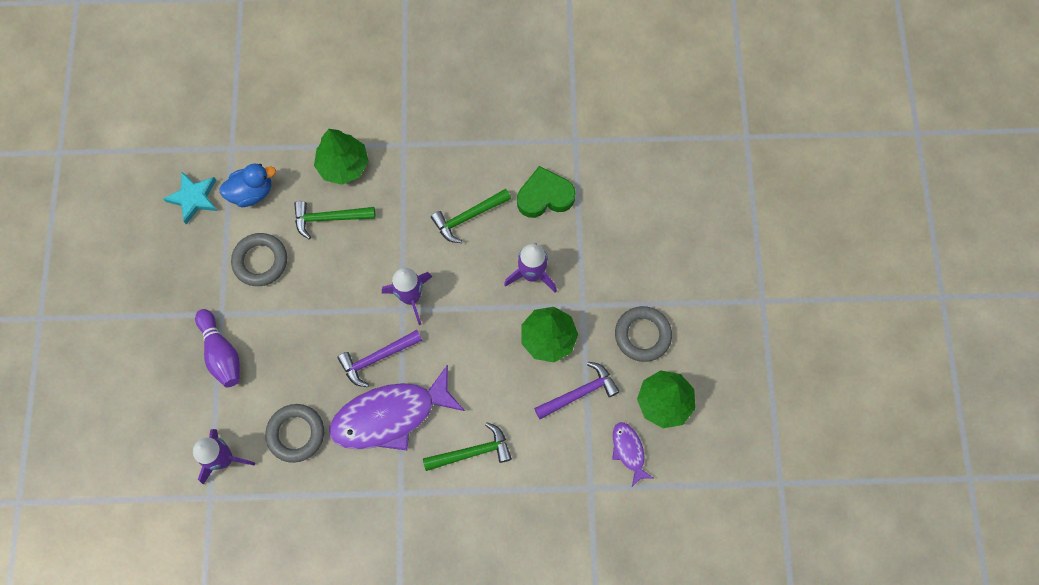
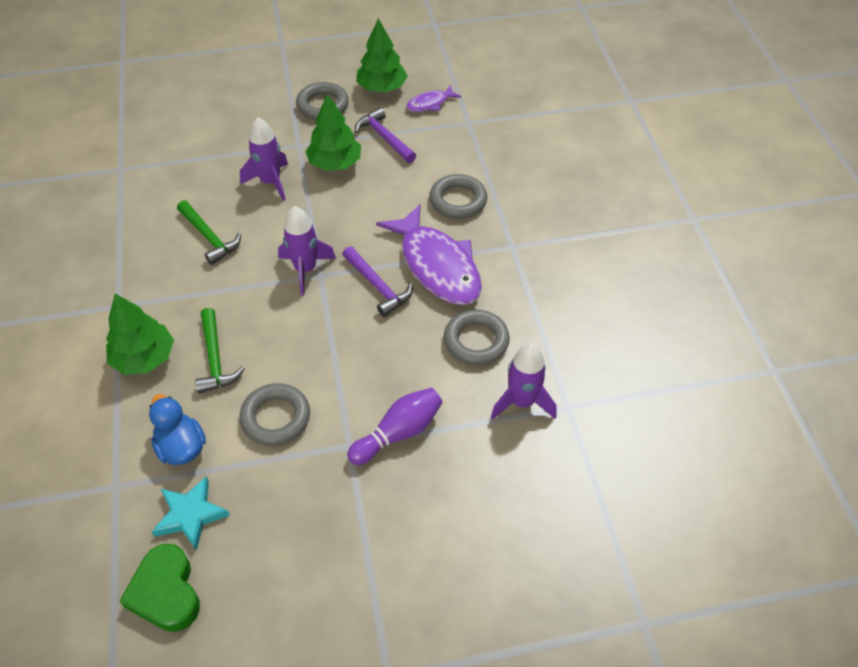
camera: 100 degrees left, 20 degrees down
green hammer [423,422,512,471] -> grey ring [429,174,487,219]
green heart [517,166,576,218] -> green heart moved to [120,543,200,632]

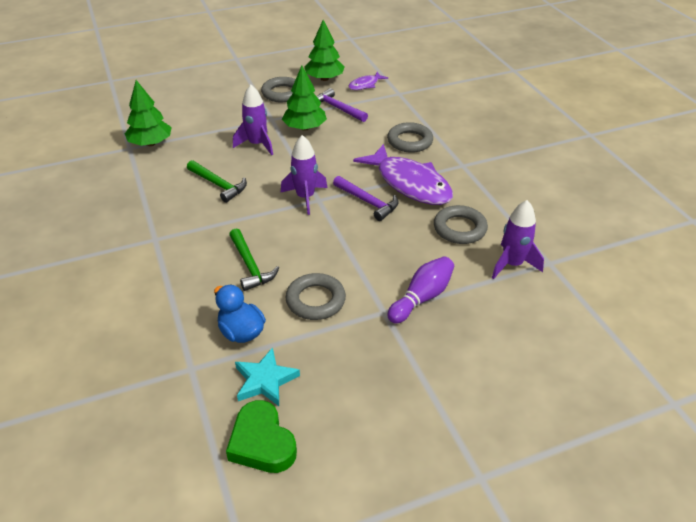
camera: 10 degrees left, 10 degrees down
green tree [106,294,174,375] -> green tree moved to [125,80,172,146]

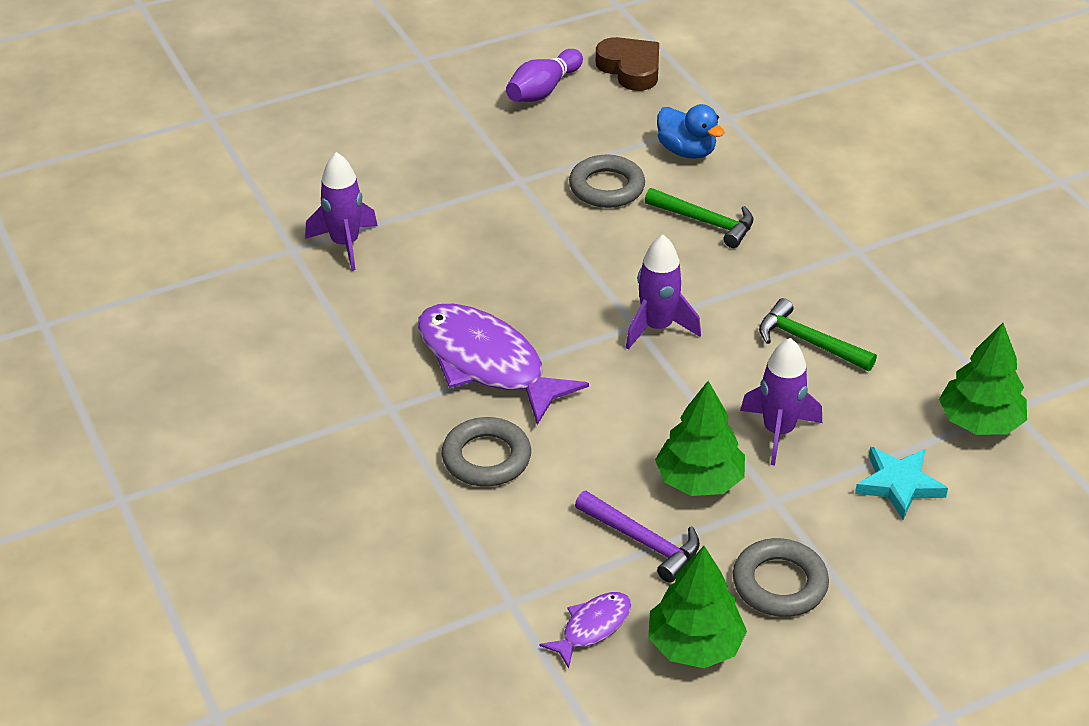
camera: 175 degrees right, 0 degrees up
green heart [226,400,297,473] -> brown heart [596,37,659,91]
green hammer [229,228,279,291] -> green hammer turned 150 degrees clockwise [645,188,754,248]
turquoise star [235,347,300,406] -> turquoise star moved to [855,447,948,520]
purple hammer [333,176,399,221] -> none
purple bowling pin [387,256,454,324] -> purple bowling pin moved to [506,49,583,102]
grey ring [434,205,488,244] -> none

